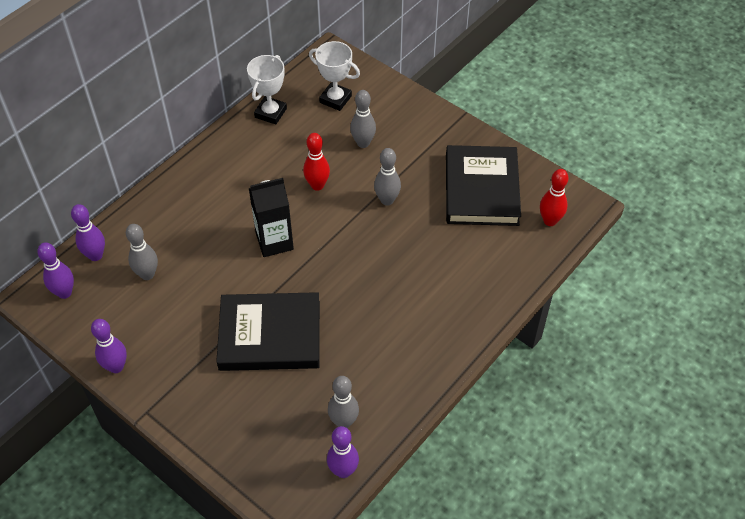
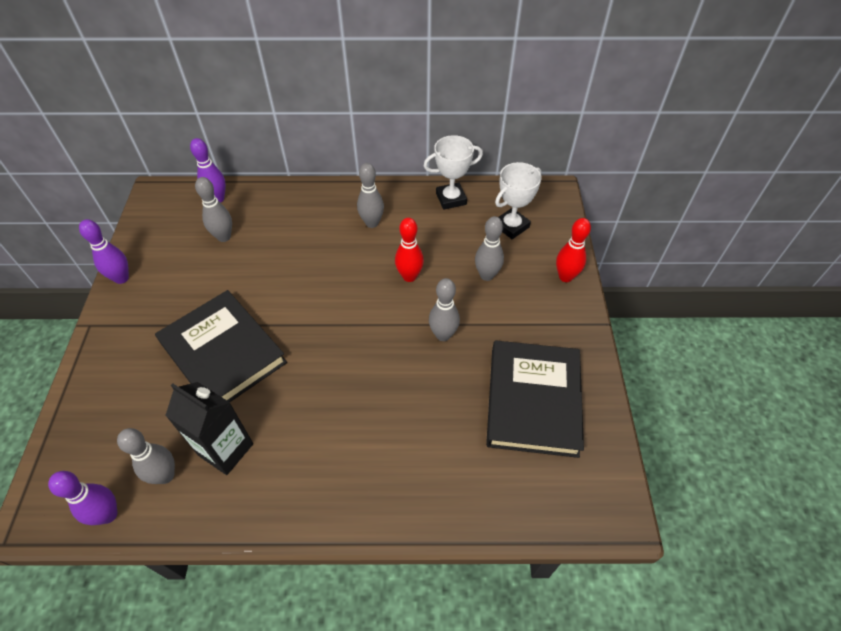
camera: 50 degrees right, 0 degrees up
purple bowling pin [37,242,74,299] -> none
black carton [249,178,294,257] -> black carton moved to [165,382,253,475]
white trophy [309,41,360,111] -> white trophy turned 60 degrees clockwise [495,162,542,239]
black book [446,145,521,226] -> black book turned 45 degrees counterclockwise [486,340,584,458]
red bowling pin [540,169,569,226] -> red bowling pin moved to [556,218,591,282]
none -> grey bowling pin [357,163,384,228]

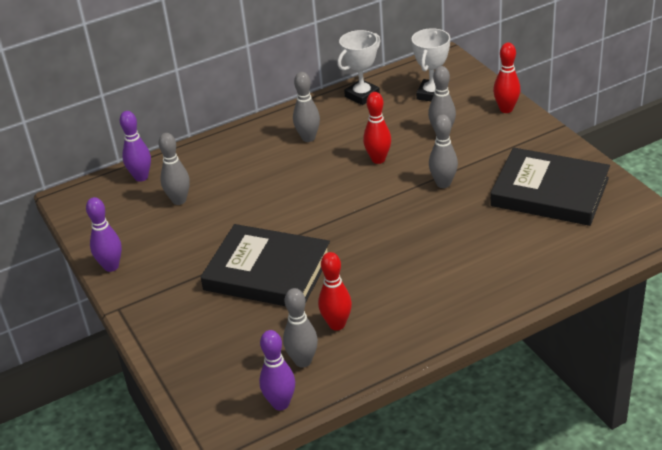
camera: 25 degrees left, 15 degrees down
black carton [165,382,253,475] -> red bowling pin [318,252,352,331]
black book [486,340,584,458] -> black book turned 45 degrees counterclockwise [490,148,610,226]

